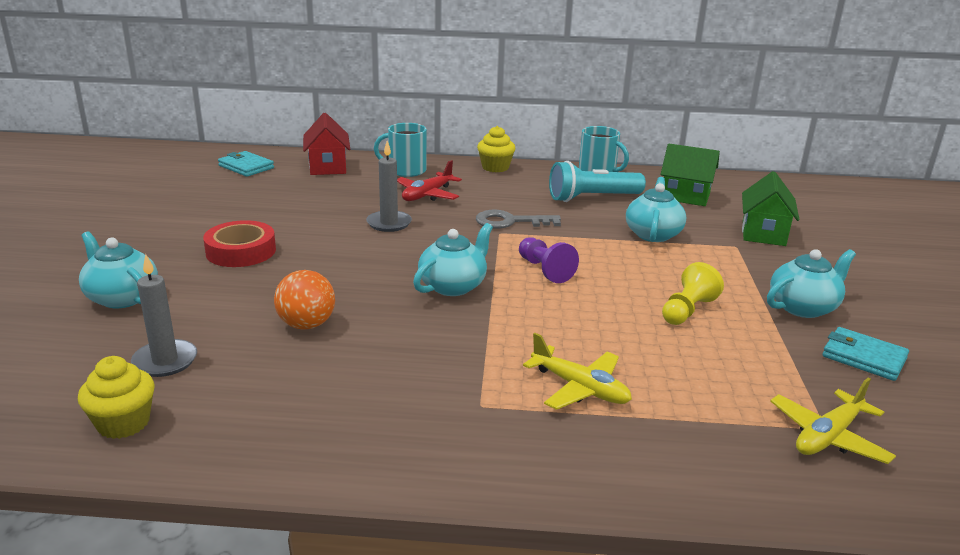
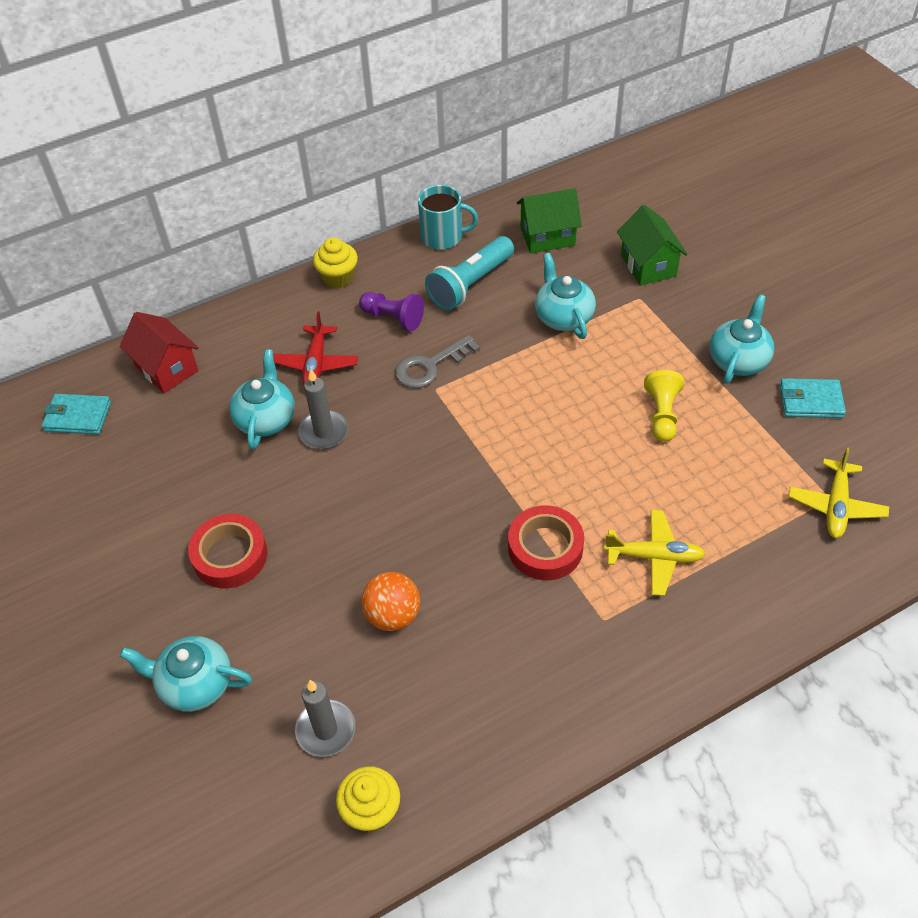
camera: 30 degrees left, 25 degrees up
turquoise mug [374,123,427,177] -> none
turquoise teapot [413,223,493,296] -> turquoise teapot moved to [229,349,295,449]
purple pawn [519,237,579,283] -> purple pawn moved to [359,292,424,331]
none -> red tape [508,505,584,580]

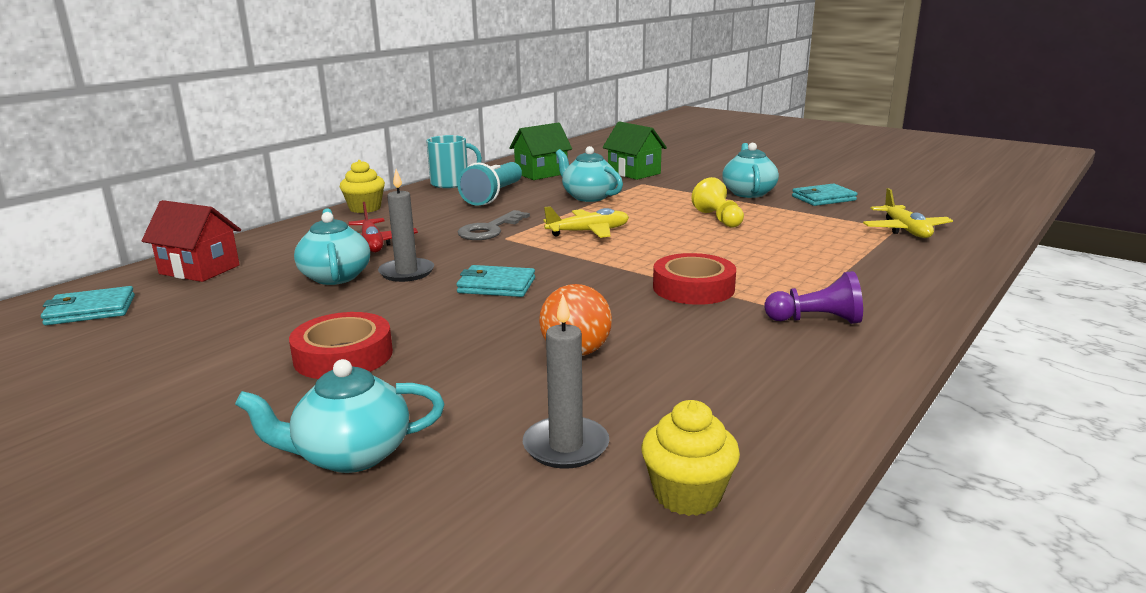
camera: 25 degrees left, 30 degrees down
purple pawn [359,292,424,331] -> purple pawn moved to [764,271,863,324]
yellow plane [604,510,705,596] -> yellow plane moved to [544,206,629,238]
none -> turquoise wallet [456,265,535,297]

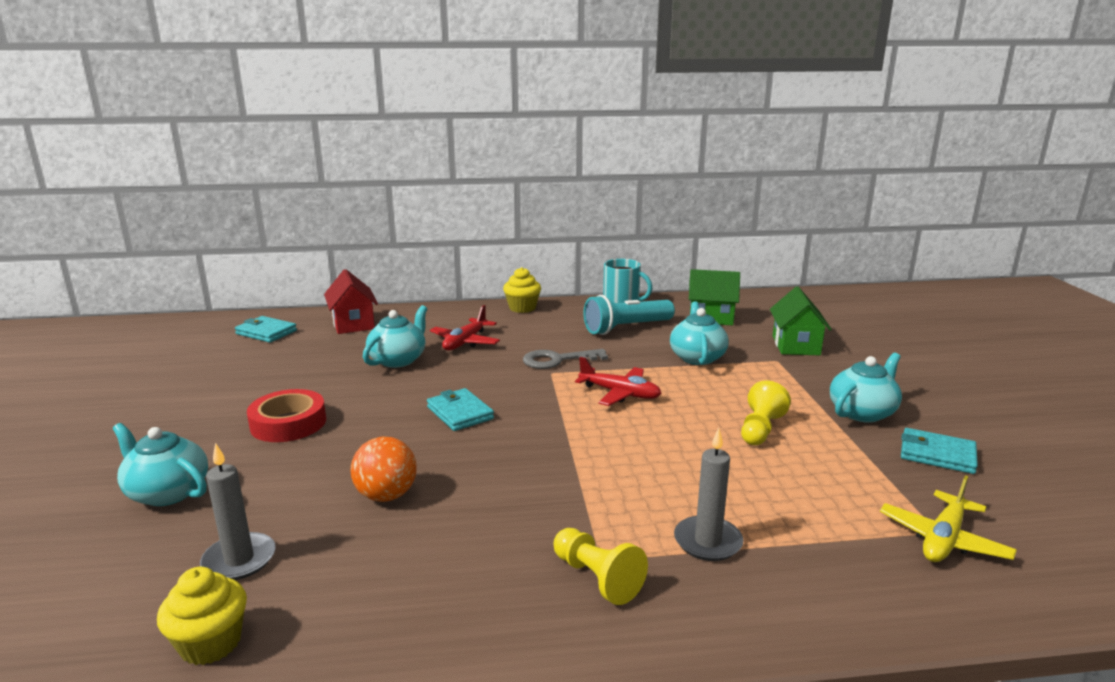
camera: 45 degrees right, 0 degrees up
grey candle [378,169,434,282] -> grey candle moved to [674,428,743,561]
yellow plane [544,206,629,238] -> red plane [575,357,661,406]
red tape [653,253,736,305] -> none
purple pawn [764,271,863,324] -> yellow pawn [554,528,648,605]

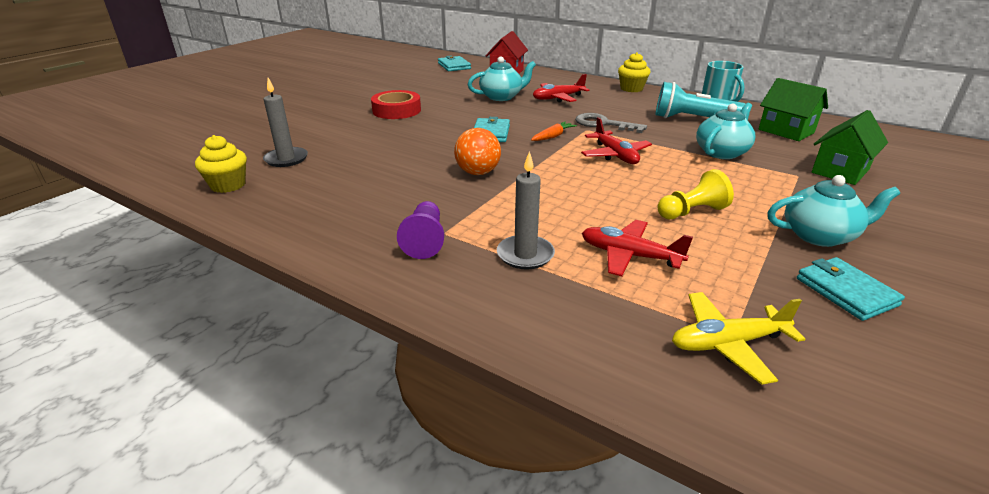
camera: 40 degrees right, 10 degrees up
turquoise teapot [112,423,208,506] -> none
orange ball [351,437,416,502] -> orange ball moved to [454,128,501,175]
yellow pawn [554,528,648,605] -> purple pawn [397,201,444,259]
none -> orange carrot [531,122,577,141]
none -> red plane [582,220,693,276]

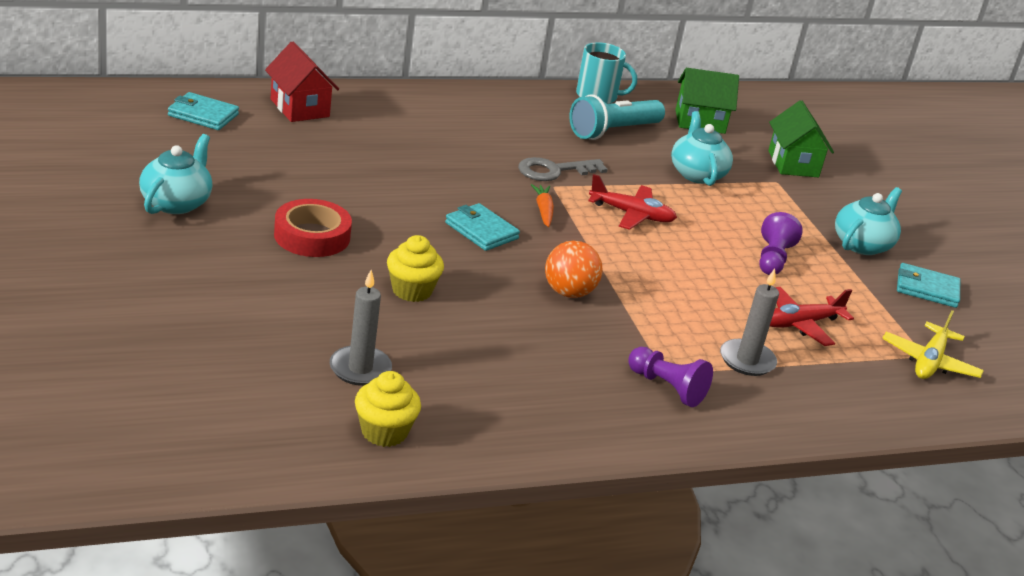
camera: 55 degrees left, 0 degrees up
turquoise teapot [468,56,536,101] -> turquoise teapot moved to [139,134,213,214]
red plane [533,74,590,102] -> none
yellow cupcake [618,52,651,92] -> yellow cupcake moved to [387,235,444,302]
yellow pawn [658,169,734,219] -> purple pawn [759,212,803,275]

